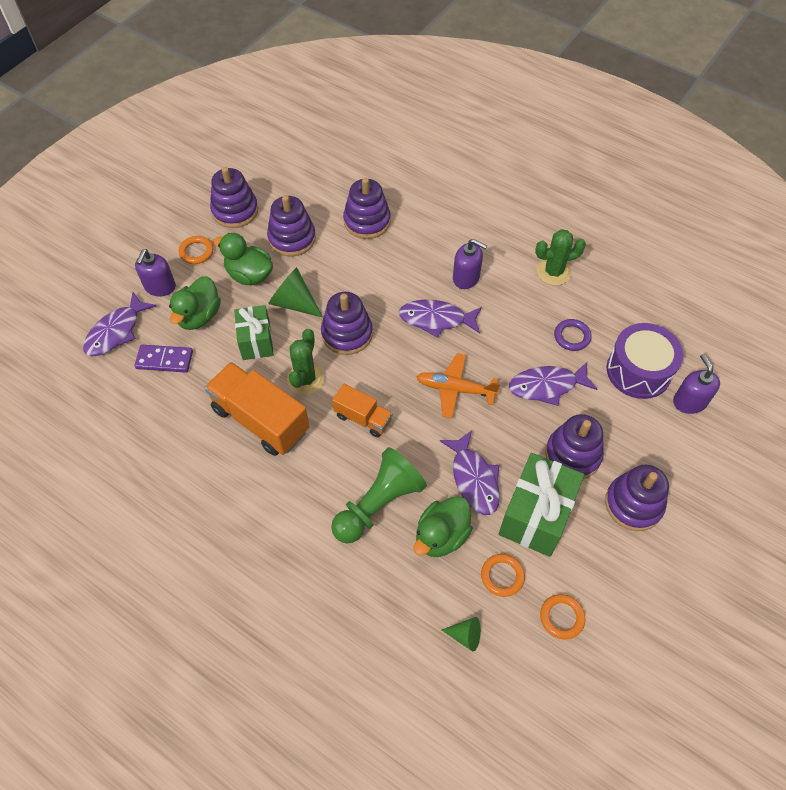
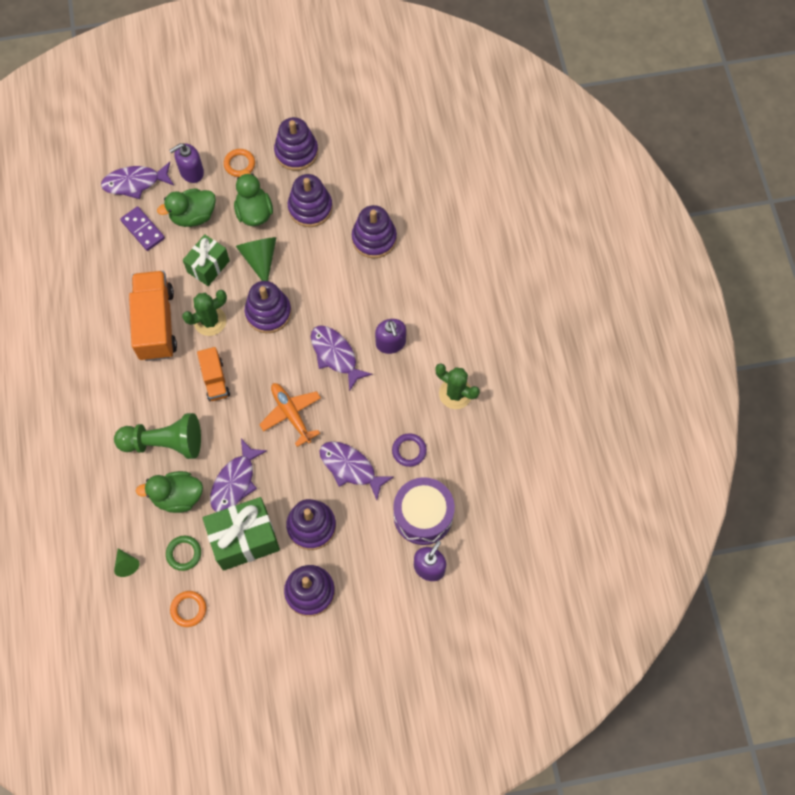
camera: 45 degrees right, 10 degrees up
orange ring [481,554,525,597] -> green ring [166,536,201,571]

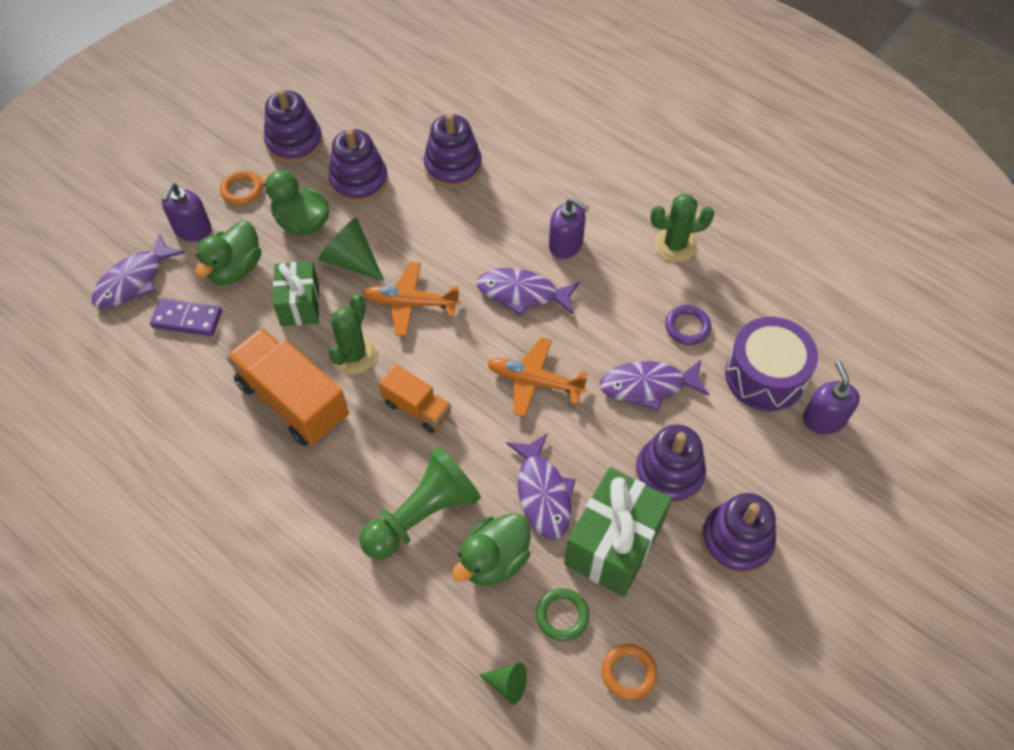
camera: 40 degrees left, 10 degrees down
purple stacking toy [245,281,291,333] -> orange plane [363,262,460,336]

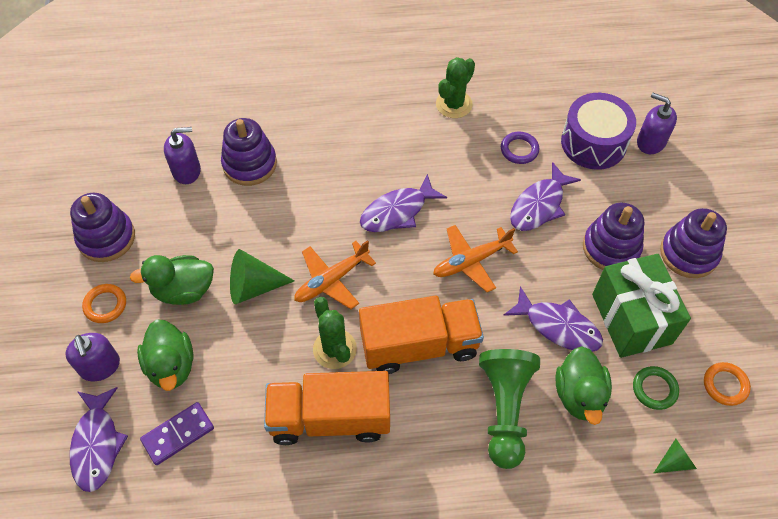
camera: 45 degrees left, 0 degrees up
green gift [273,261,319,326] -> none
purple stacking toy [328,129,388,204] -> none
orange truck [379,364,451,433] -> orange truck [359,295,484,374], size x1.79
purple soap dispenser [549,198,589,259] -> purple soap dispenser moved to [164,127,201,184]

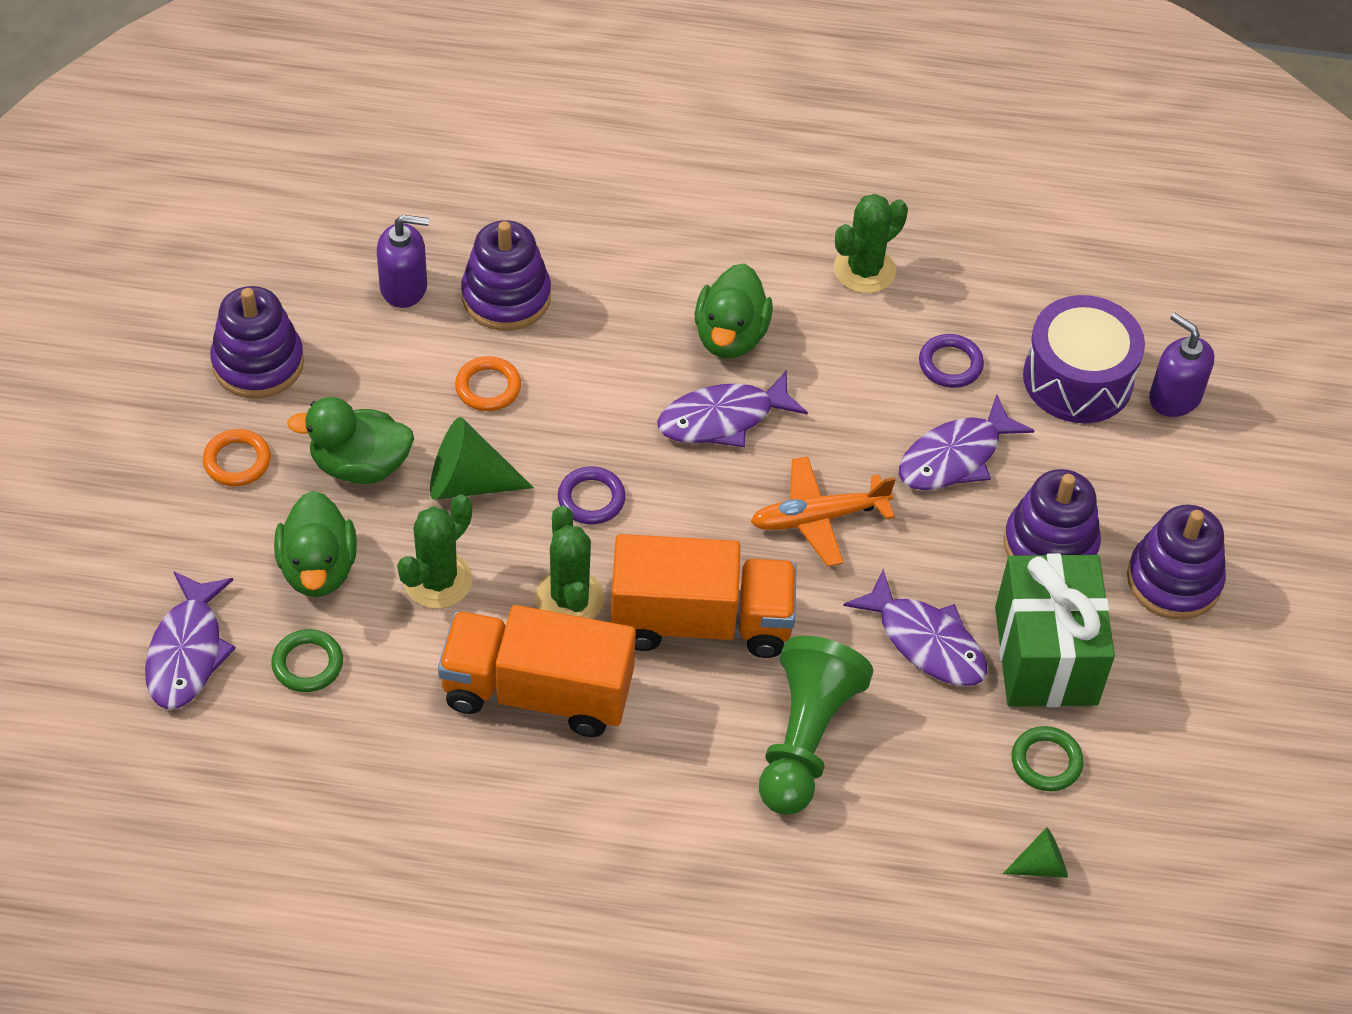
camera: 10 degrees right, 5 degrees down
purple soap dispenser [65,333,120,381] -> none
purple domino [140,402,214,465] -> green ring [271,629,343,692]
orange plane [294,240,376,309] -> purple ring [558,466,626,524]
green duck [555,346,612,425] -> green duck moved to [695,263,773,358]
orange ring [704,362,751,406] -> orange ring moved to [455,356,521,411]
none -> green cactus [397,495,472,609]

